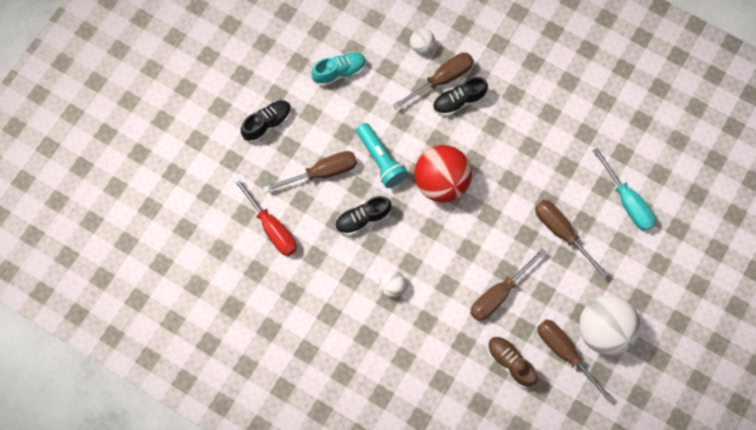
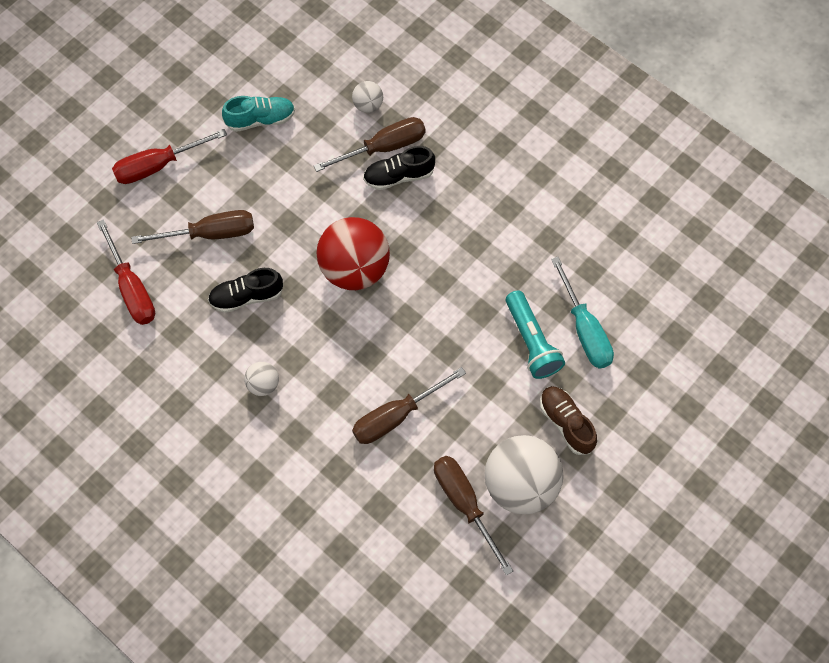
camera: 10 degrees right, 5 degrees down
black shoe [241,100,291,143] -> red screwdriver [112,129,227,184]
turquoise flashlight [356,123,408,188] -> turquoise flashlight moved to [506,290,565,379]
brown shoe [488,336,538,388] -> brown shoe moved to [540,386,597,455]
brown screwdriver [535,200,609,278] -> none

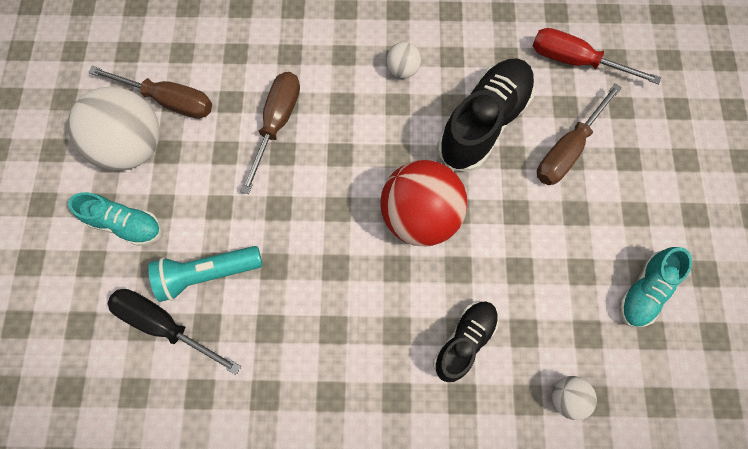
camera: 140 degrees right, 5 degrees up
red screwdriver [112,129,227,184] -> none
black shoe [208,268,283,313] -> black shoe [438,58,535,172], size x1.68
brown screwdriver [314,117,426,172] -> none
turquoise flashlight [506,290,565,379] -> turquoise flashlight turned 45 degrees counterclockwise [148,246,263,302]
brown shoe [540,386,597,455] -> turquoise shoe [68,192,162,246]
turquoise screwdriver [551,257,614,369] -> black screwdriver [108,289,241,375]

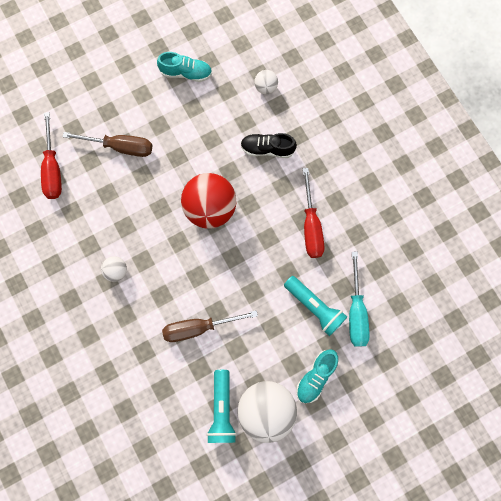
camera: 120 degrees left, 5 degrees up
turquoise shoe [68,192,162,246] -> turquoise shoe turned 135 degrees counterclockwise [296,349,338,403]
brown screwdriver [88,66,212,119] -> turquoise flashlight [206,370,237,443]
black screwdriver [108,289,241,375] -> turquoise screwdriver [349,252,369,347]
black shoe [438,58,535,172] -> none
none -> red screwdriver [303,168,324,258]

